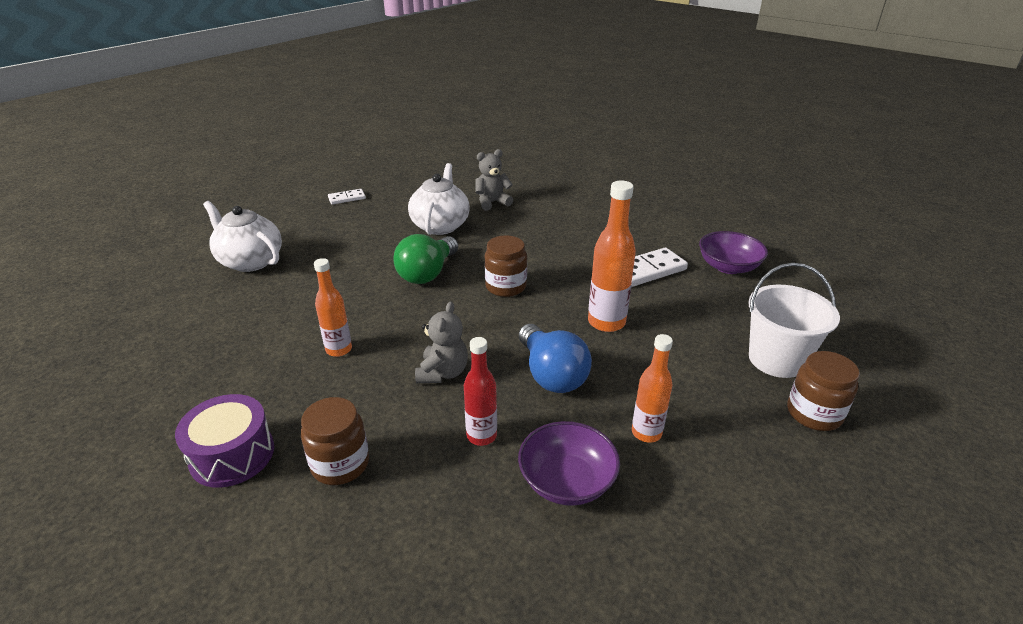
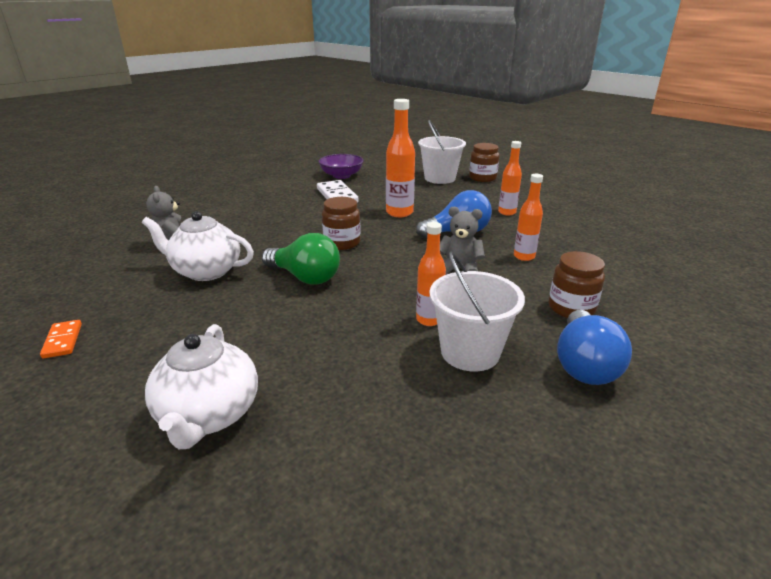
camera: 85 degrees left, 5 degrees down
purple drum [175,394,274,488] -> blue light bulb [557,310,632,385]
white teapot [203,201,282,272] -> white teapot turned 45 degrees counterclockwise [145,324,258,449]
white domino [328,189,366,204] -> orange domino [40,320,82,358]
red bottle [464,337,497,446] -> orange bottle [514,174,543,261]
purple bowl [518,421,620,506] -> none
none -> white bucket [430,252,525,372]

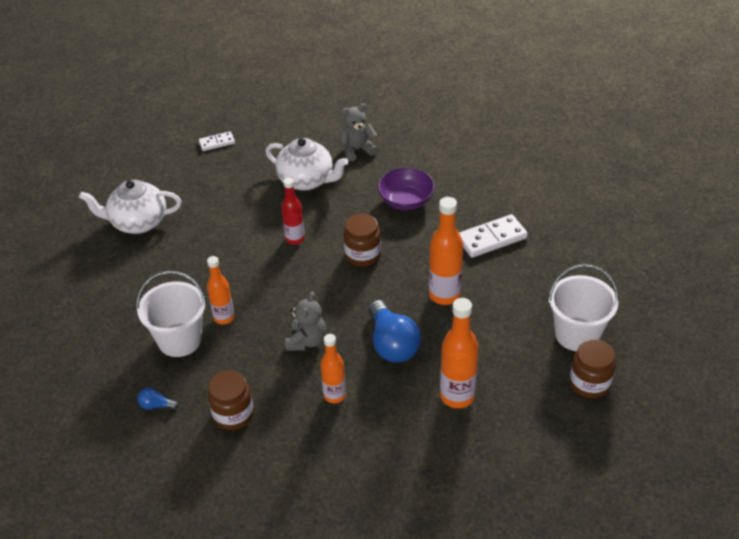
camera: 90 degrees right, 15 degrees up
orange domino [40,320,82,358] -> white domino [199,132,235,151]
white teapot [142,211,254,281] -> white teapot turned 105 degrees clockwise [265,138,349,191]
green light bulb [262,233,340,284] -> red bottle [281,178,305,245]
purple bowl [318,154,364,179] -> purple bowl moved to [378,167,435,210]
orange bottle [498,141,522,215] -> orange bottle [440,298,479,408], size x1.53
blue light bulb [557,310,632,385] -> blue light bulb [137,387,178,410], size x0.45

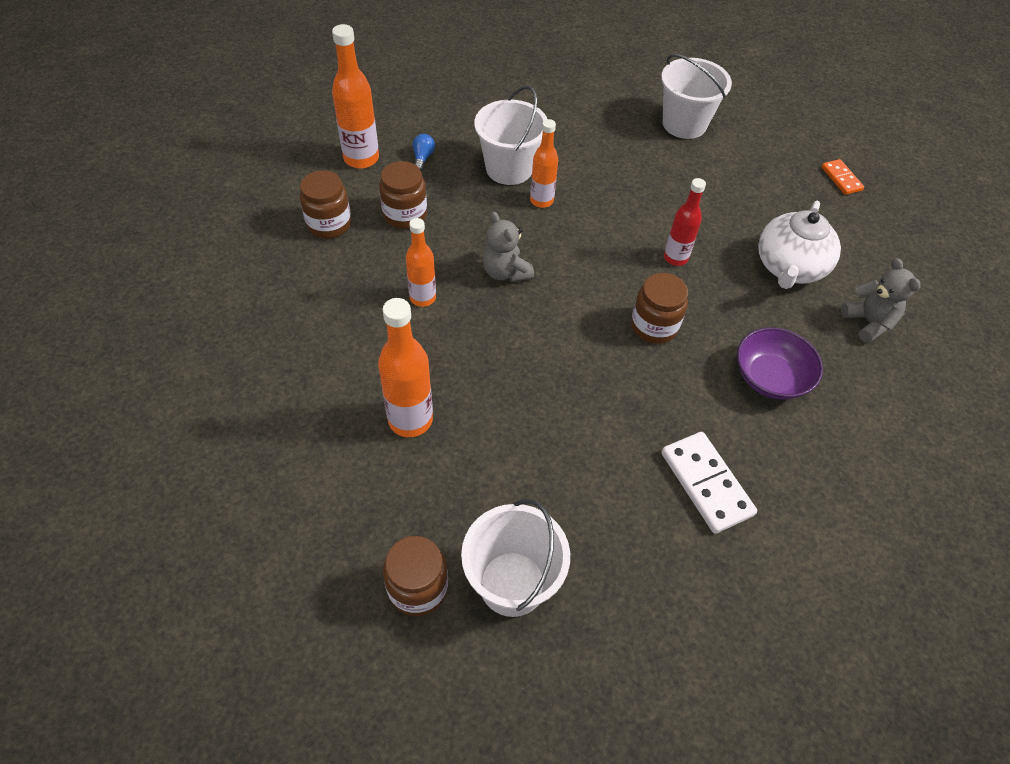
camera: 85 degrees right, 10 degrees up
white teapot [79,180,182,234] -> white bucket [661,54,732,139]
white domino [199,132,235,151] -> orange domino [821,159,864,195]
grey teddy bear [285,292,326,351] -> grey teddy bear turned 45 degrees clockwise [482,212,534,283]
blue light bulb [369,300,421,362] -> none
orange bottle [429,197,463,305] -> orange bottle moved to [332,24,379,169]
none -> brown jar [300,170,351,238]

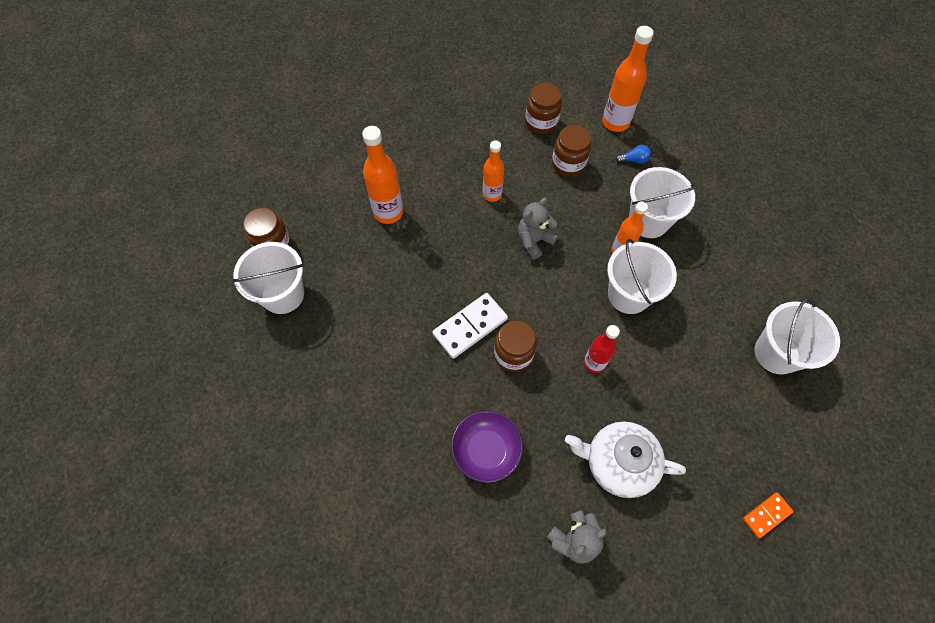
camera: 80 degrees right, 10 degrees up
white domino [661,432,757,534] -> white domino moved to [432,293,508,359]
none -> white bucket [607,239,677,314]

